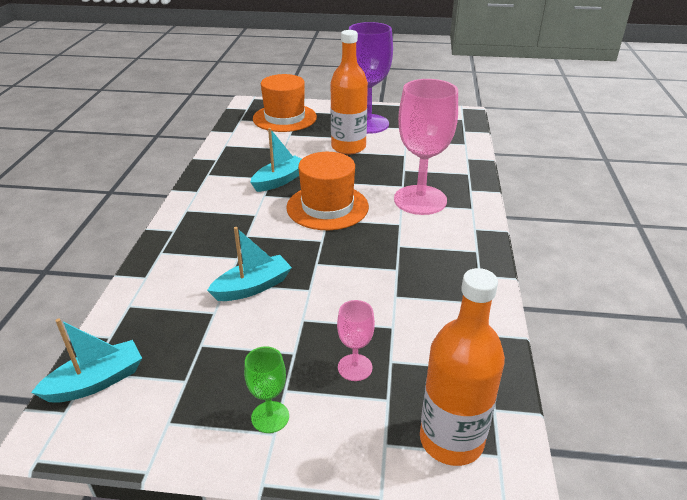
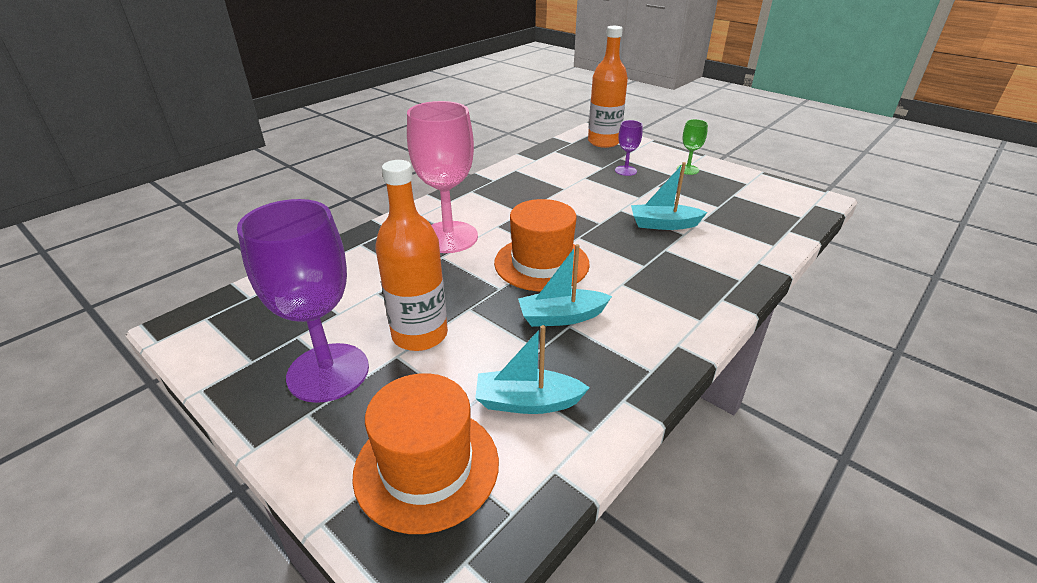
camera: 145 degrees left, 0 degrees up
turquoise boat [31,319,142,403] -> turquoise boat moved to [475,325,590,414]
pink goblet [337,300,375,381] -> purple goblet [615,120,643,176]

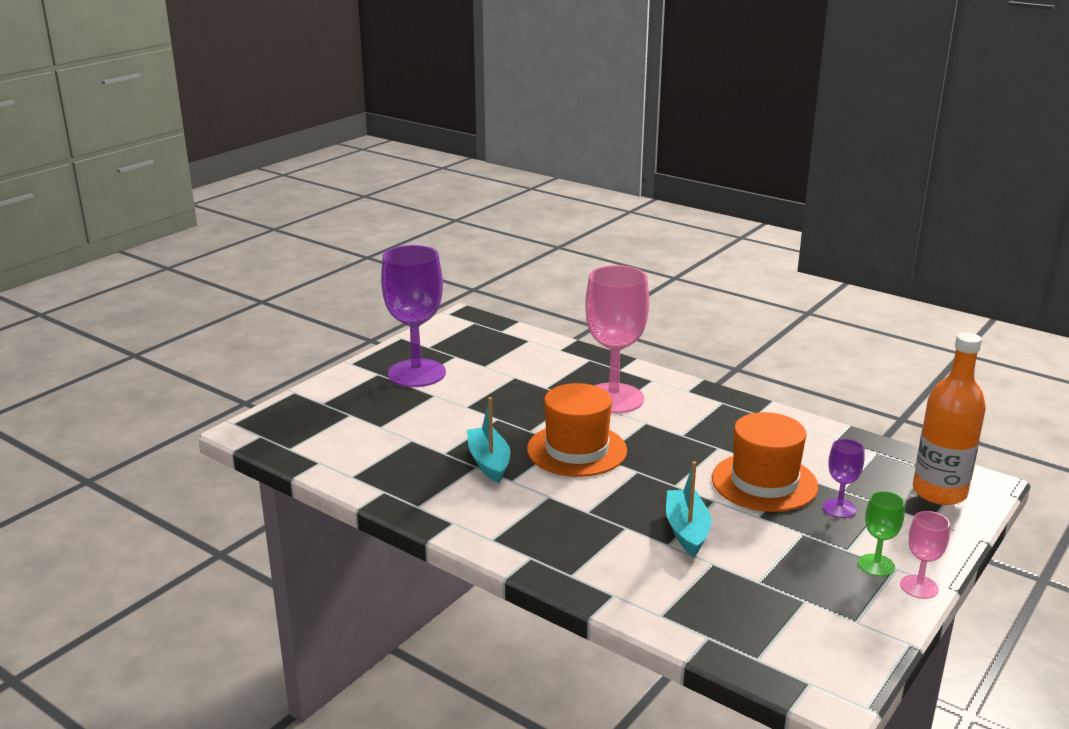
camera: 85 degrees right, 10 degrees down
orange hat [352,373,499,534] -> orange hat moved to [712,412,819,512]
orange bottle [375,160,448,351] -> none
turquoise boat [475,325,590,414] -> none
none -> pink goblet [900,511,950,599]

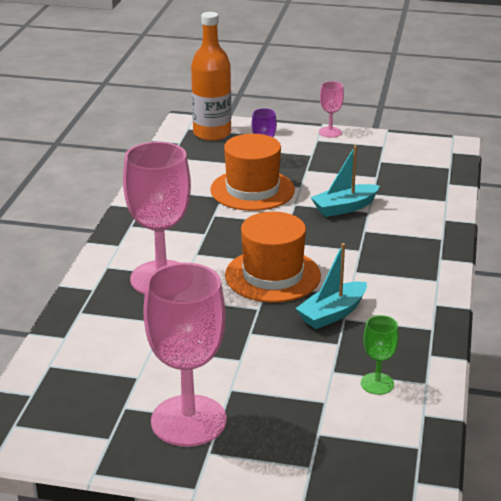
camera: 115 degrees left, 5 degrees up
purple goblet [381,245,446,387] -> pink goblet [143,263,227,447]
green goblet [858,491,905,577] -> green goblet moved to [361,315,399,395]

